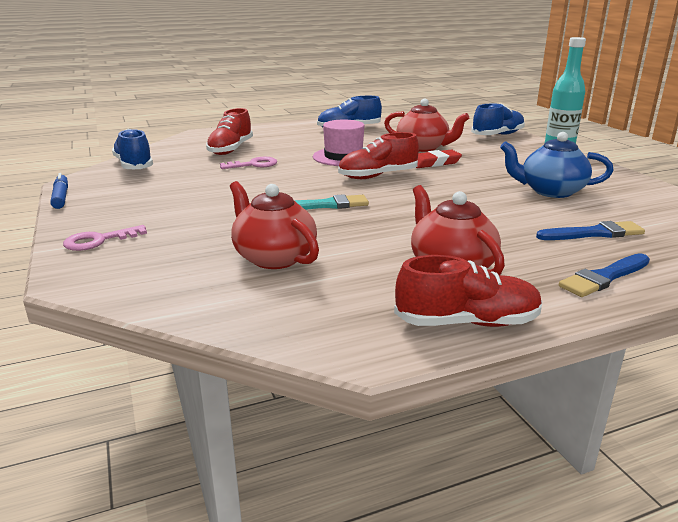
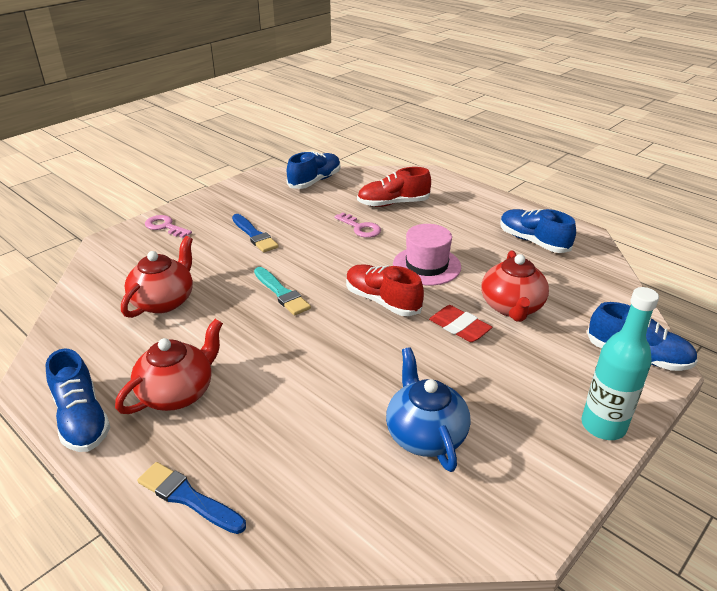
camera: 65 degrees right, 10 degrees up
blue marker [50,173,68,209] -> none
red shoe [394,255,543,327] -> blue shoe [46,348,110,452]
blue brush [536,221,645,240] -> blue brush moved to [232,214,279,253]

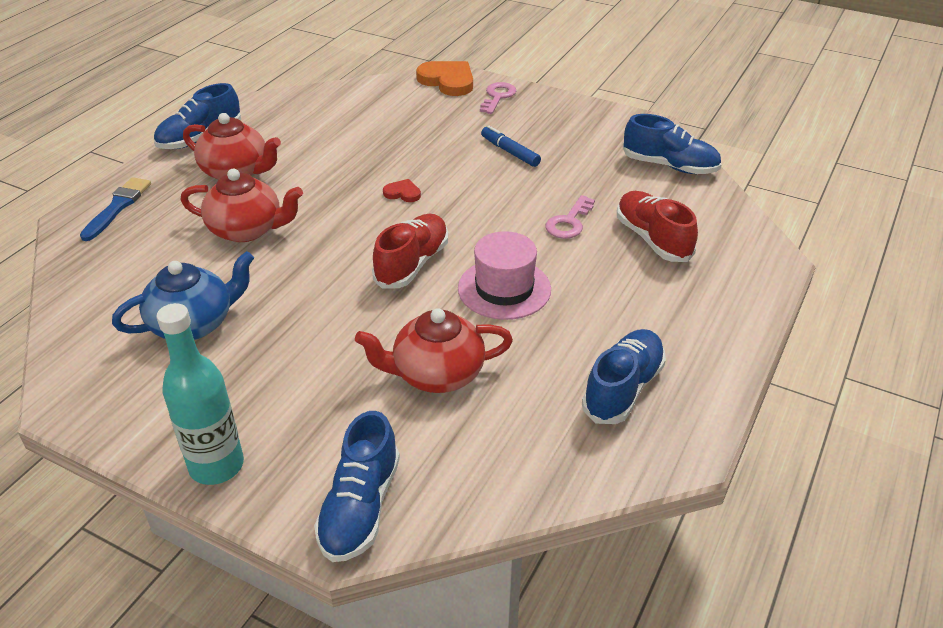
camera: 75 degrees right, 5 degrees up
red teapot [121,236,193,318] -> red teapot moved to [181,169,303,242]
blue brush [232,214,279,253] -> blue marker [481,126,541,167]
turquoise brush [254,267,311,316] -> red heart [383,179,421,202]
red eraser [429,305,492,342] -> none
none -> orange heart [416,61,473,96]

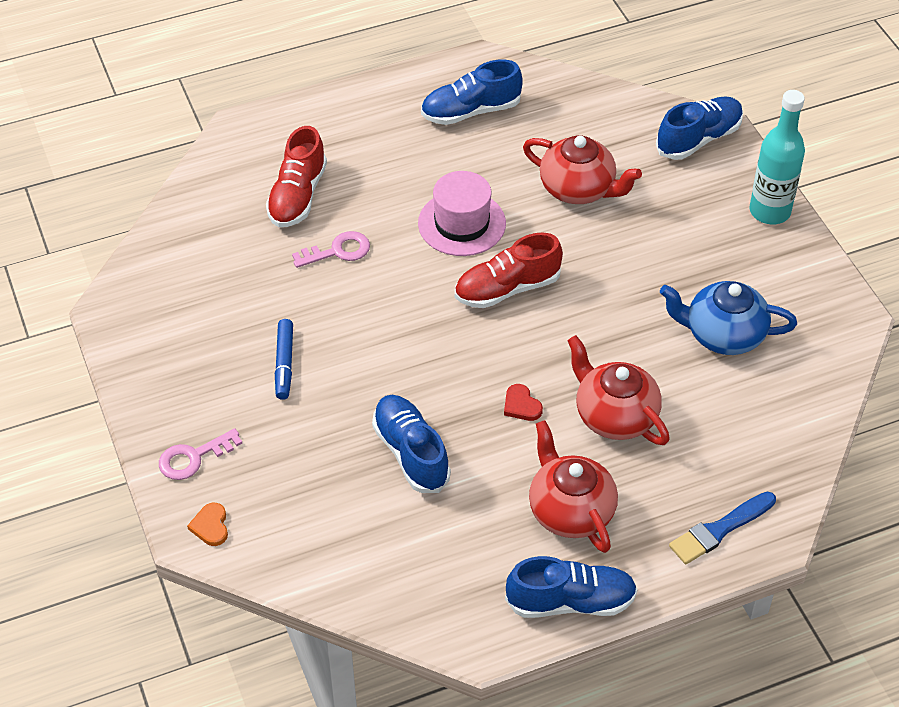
camera: 140 degrees left, 10 degrees up
red heart [383,179,421,202] -> red heart moved to [504,384,543,421]
orange heart [416,61,473,96] -> orange heart [187,503,228,546], size x0.50
blue shoe [623,114,722,174] -> blue shoe moved to [372,395,451,493]

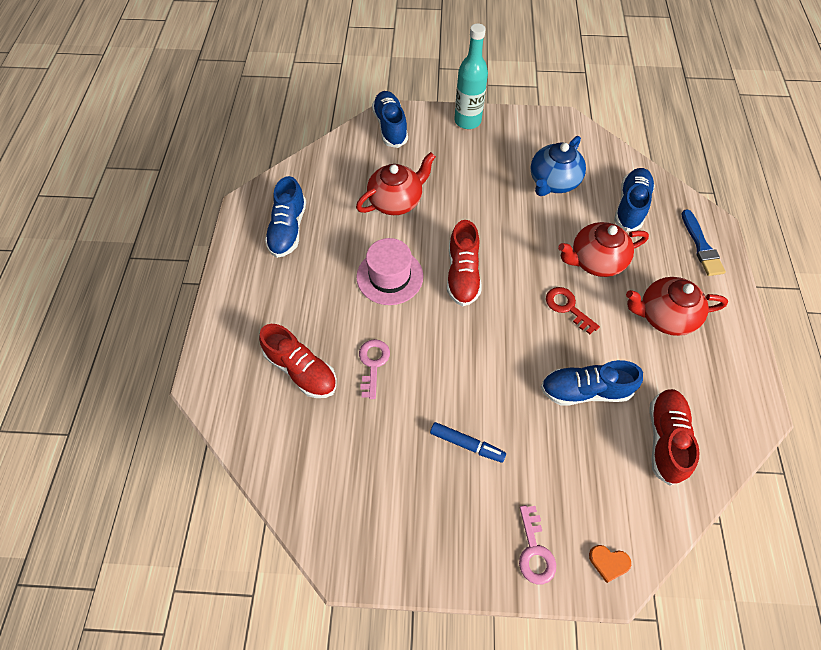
camera: 65 degrees left, 10 degrees up
red heart [504,384,543,421] -> red key [546,287,600,334]
blue shoe [505,556,638,618] -> blue shoe moved to [614,168,655,231]
none -> red shoe [649,389,700,486]

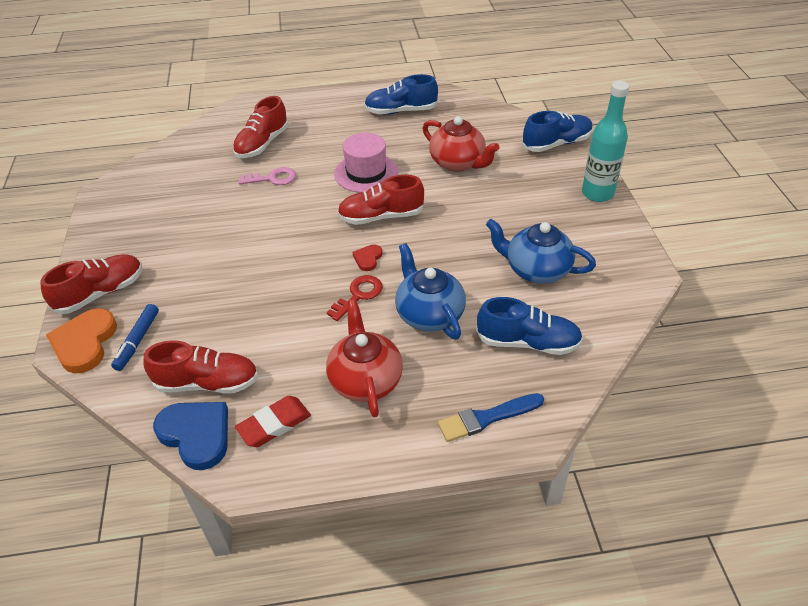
camera: 80 degrees right, 15 degrees down
blue marker [430,422,506,463] -> blue marker moved to [111,304,159,371]
pink key [519,505,556,585] -> red shoe [40,254,142,314]
blue shoe [541,360,643,405] -> none
red teapot [558,222,649,277] -> blue teapot [395,243,466,340]
orange heart [589,545,631,583] -> orange heart [46,308,117,374], size x1.99
none -> blue heart [153,402,228,470]
none -> red eraser [235,396,311,447]
none -> red heart [353,244,382,271]

